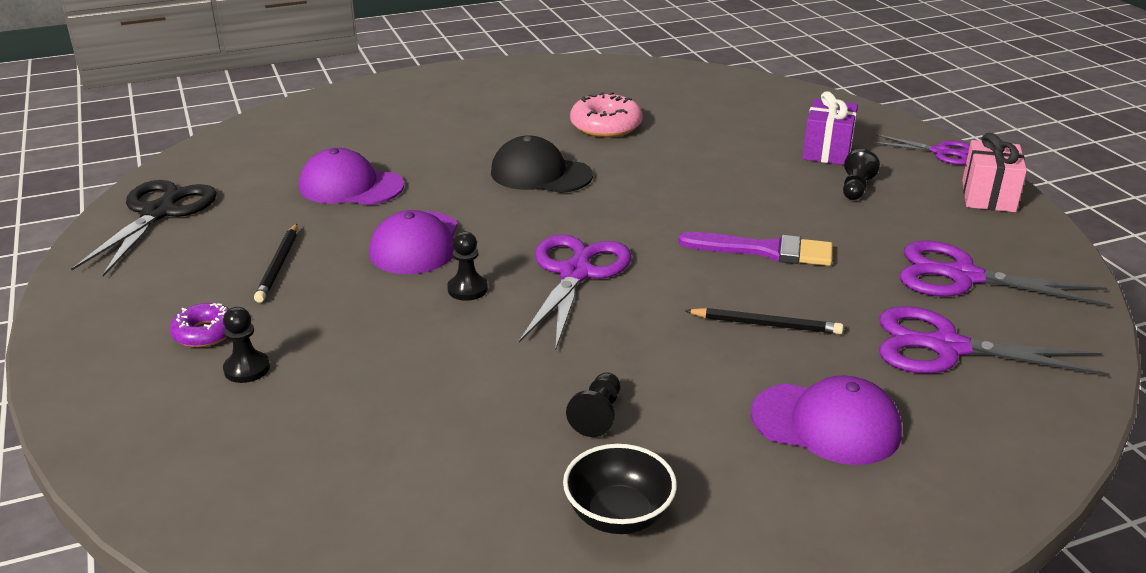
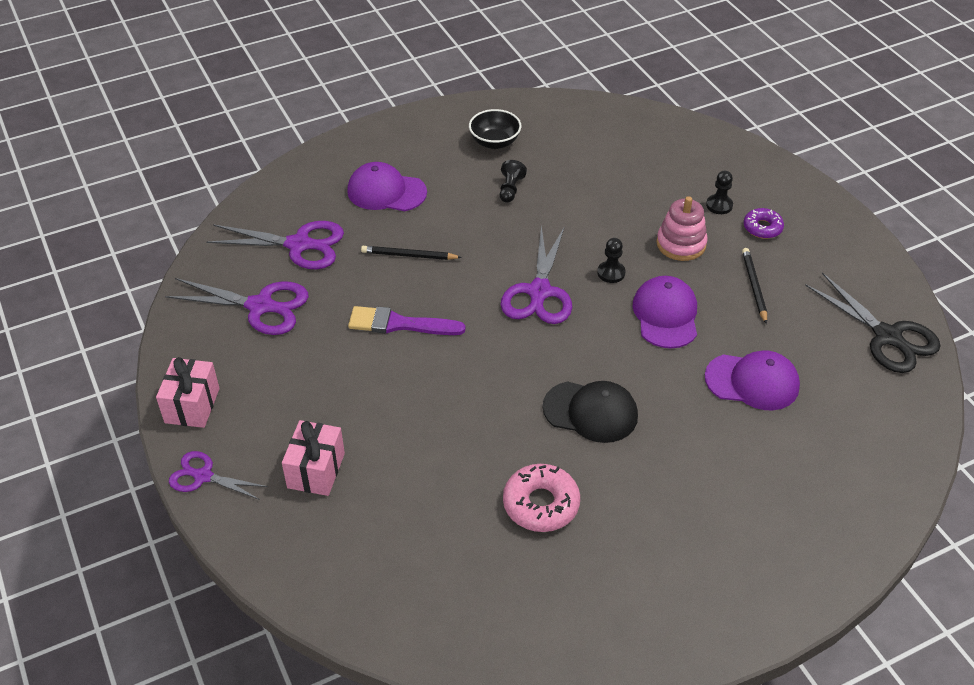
camera: 175 degrees right, 15 degrees up
black scissors [71,180,217,277] -> black scissors turned 45 degrees counterclockwise [805,273,941,373]
purple gift [802,91,858,165] -> pink gift [282,420,345,496]
black pawn [843,149,880,200] -> none
none -> pink stacking toy [656,196,708,261]

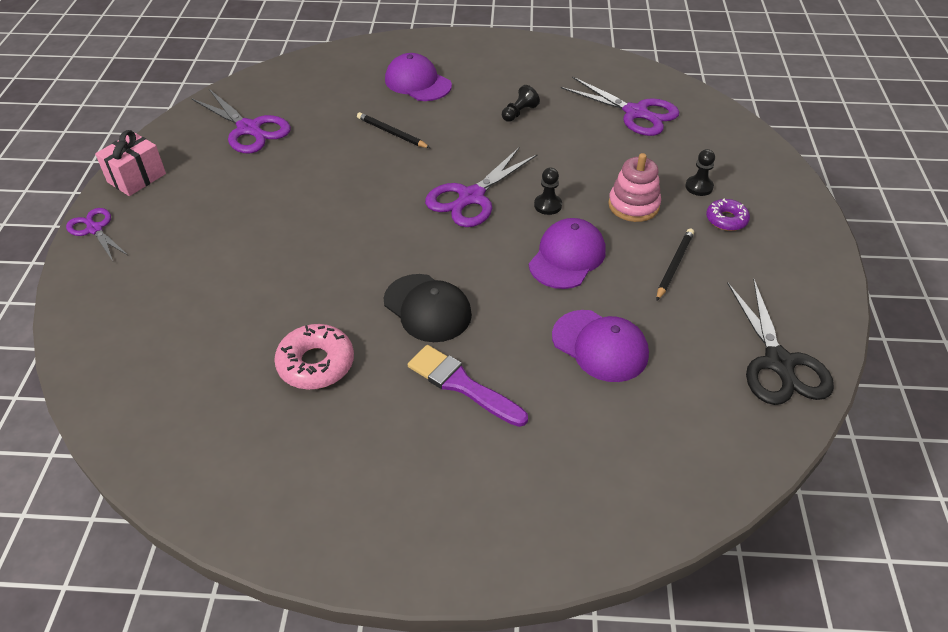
camera: 30 degrees right, 0 degrees up
purple scissors [206,221,344,269] -> purple scissors moved to [561,76,679,136]
pink gift [282,420,345,496] -> none
purple brush [348,306,466,335] -> purple brush moved to [408,345,528,427]
black bowl [469,109,521,149] -> none

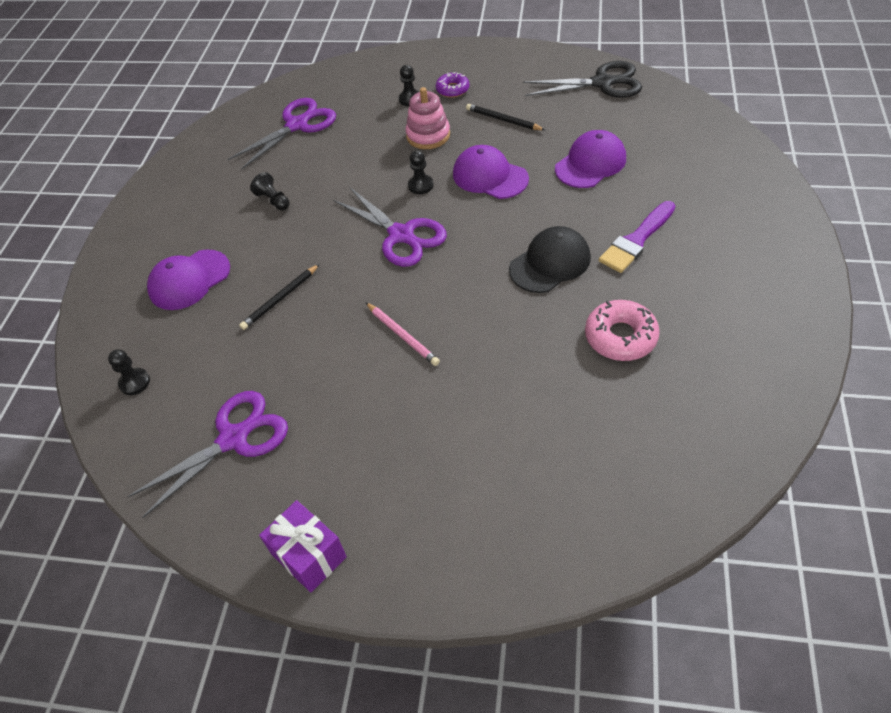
camera: 80 degrees left, 5 degrees up
purple scissors [66,208,128,261] -> none
pink gift [95,130,166,196] -> purple gift [259,500,347,592]
none -> black pawn [108,349,150,395]
none -> pink pencil [365,302,440,366]

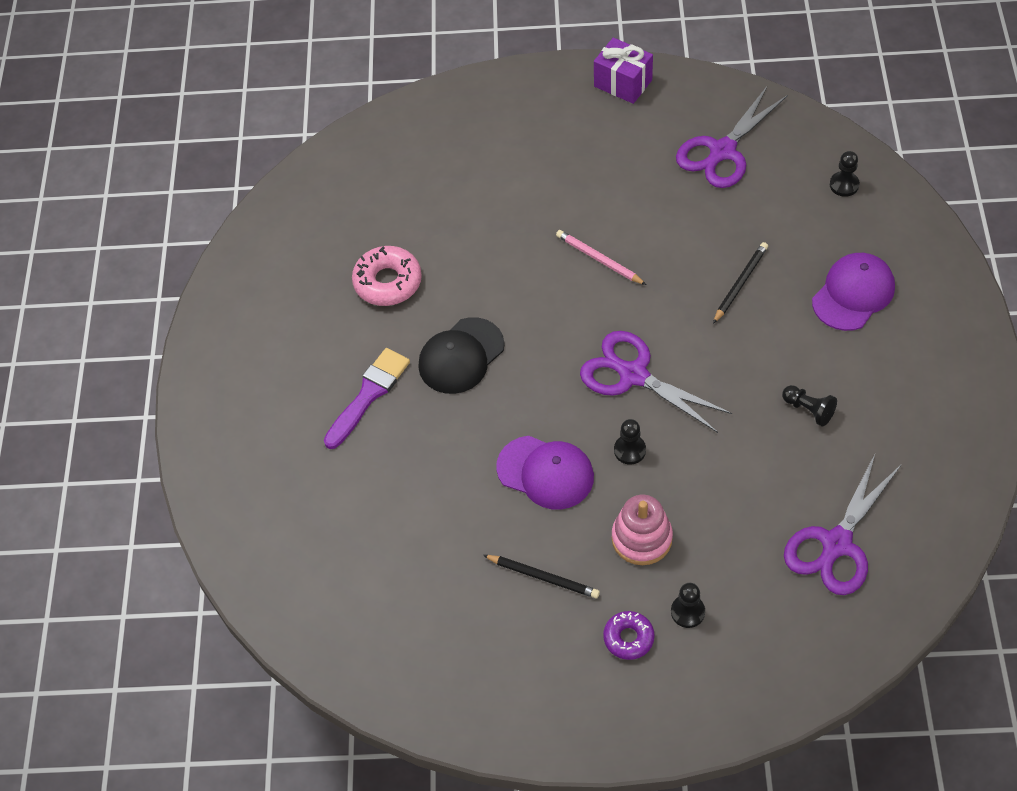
camera: 170 degrees right, 5 degrees up
black scissors [523,61,642,98] -> none
purple cap [555,130,626,188] -> none

